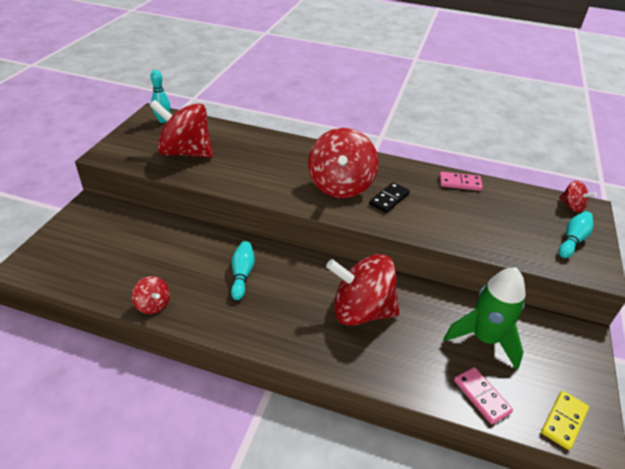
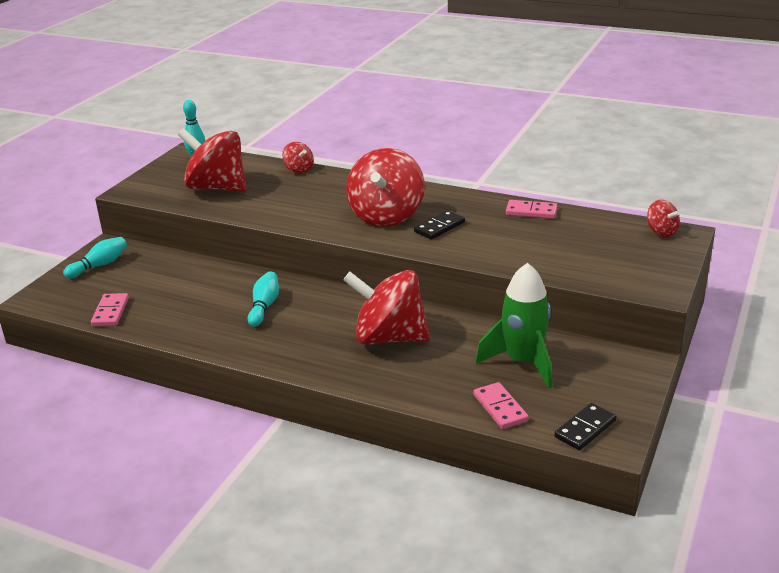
camera: 10 degrees right, 10 degrees down
red spinning top [132,276,170,314] -> red spinning top moved to [282,142,314,174]
yellow domino [541,391,589,450] -> black domino [554,403,617,450]
turquoise bowling pin [558,211,593,258] -> turquoise bowling pin moved to [63,237,127,279]
none -> pink domino [91,293,129,326]

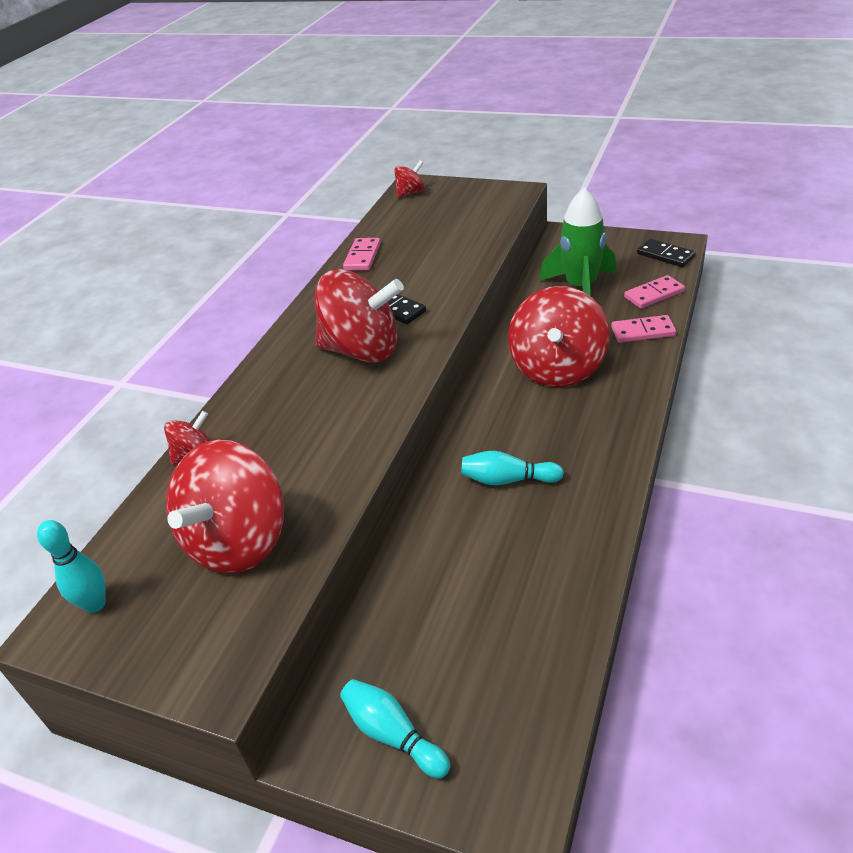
camera: 90 degrees left, 10 degrees up
pink domino [91,293,129,326] -> pink domino moved to [611,315,676,343]

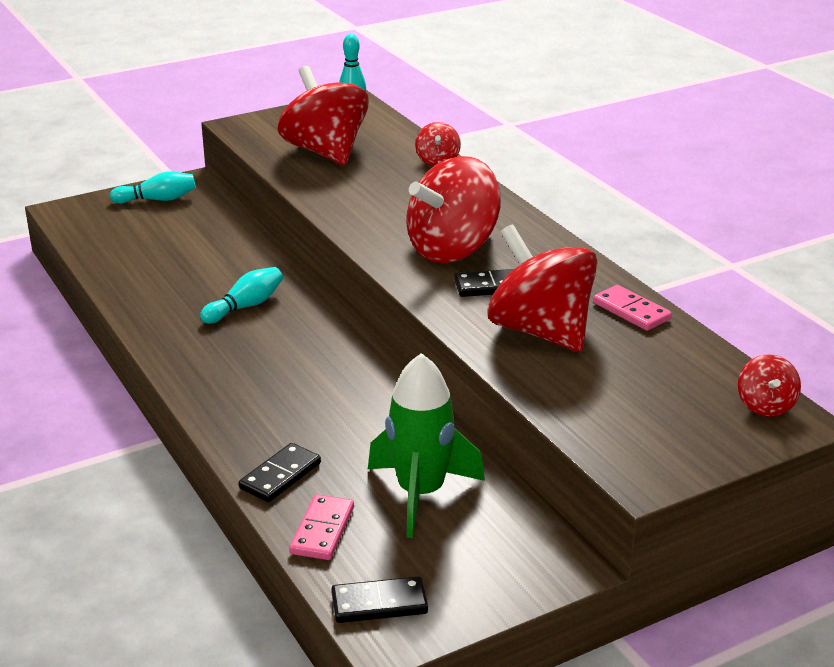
camera: 125 degrees right, 10 degrees down
red spinning top [508,286,610,387] -> red spinning top moved to [487,224,597,352]
pink domino [611,315,676,343] -> black domino [239,443,321,502]

